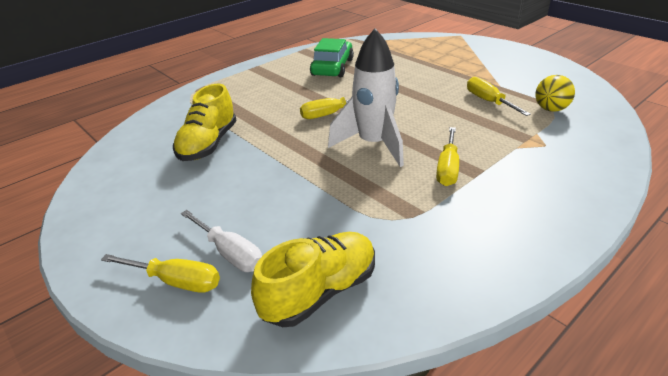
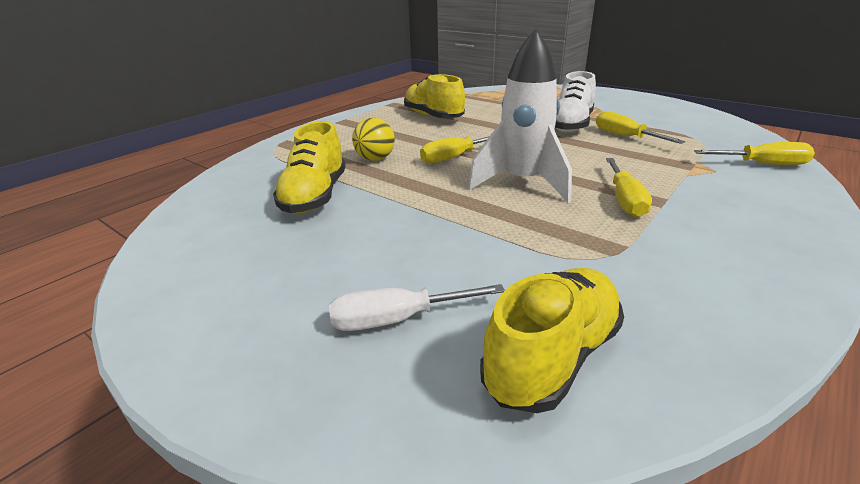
camera: 10 degrees left, 5 degrees down
yellow screwdriver [101,254,220,293] -> yellow screwdriver moved to [694,142,815,165]
white screwdriver [181,210,262,272] -> white screwdriver turned 135 degrees clockwise [329,284,505,331]
green car [310,38,354,77] -> yellow shoe [404,74,465,118]
yellow ball [535,75,575,112] -> yellow ball moved to [352,118,395,161]
none -> white shoe [555,71,596,132]

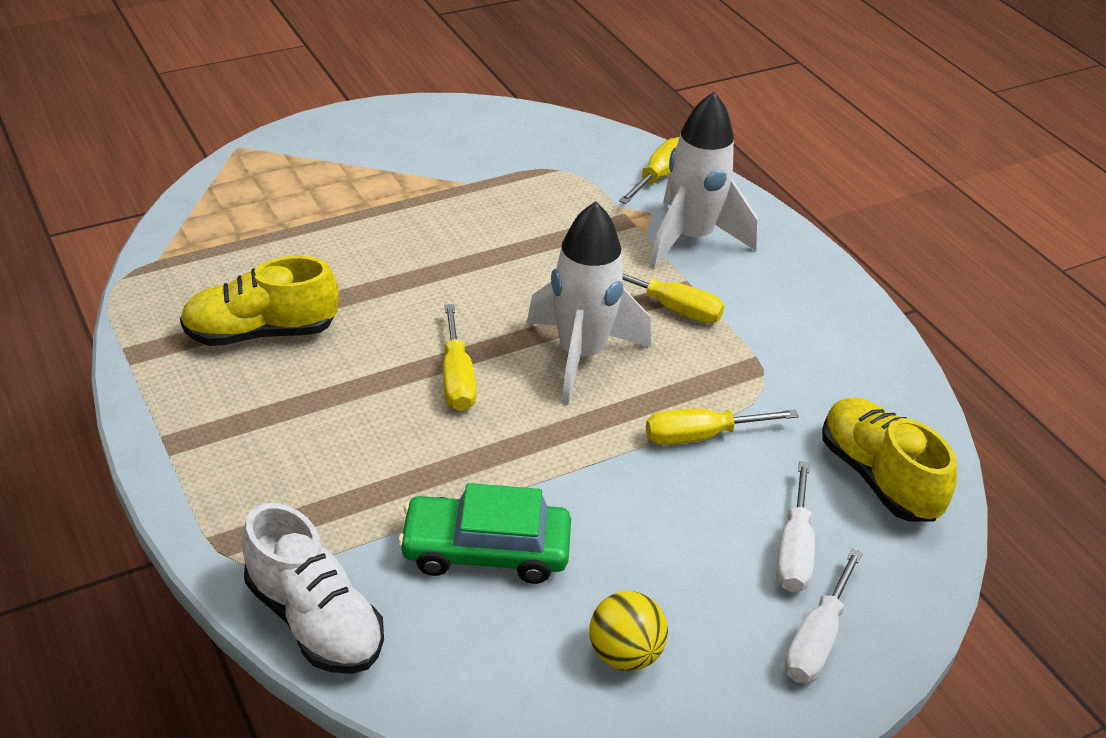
camera: 70 degrees left, 10 degrees up
yellow shoe [273,121,346,213] -> green car [398,483,571,584]
yellow ball [352,118,395,161] -> yellow ball moved to [589,591,668,671]
white shoe [555,71,596,132] -> white shoe moved to [242,503,384,674]
yellow screwdriver [596,111,685,144] -> yellow screwdriver moved to [646,408,799,445]
none -> white rocket [649,92,758,269]
none -> white screwdriver [784,549,863,683]

